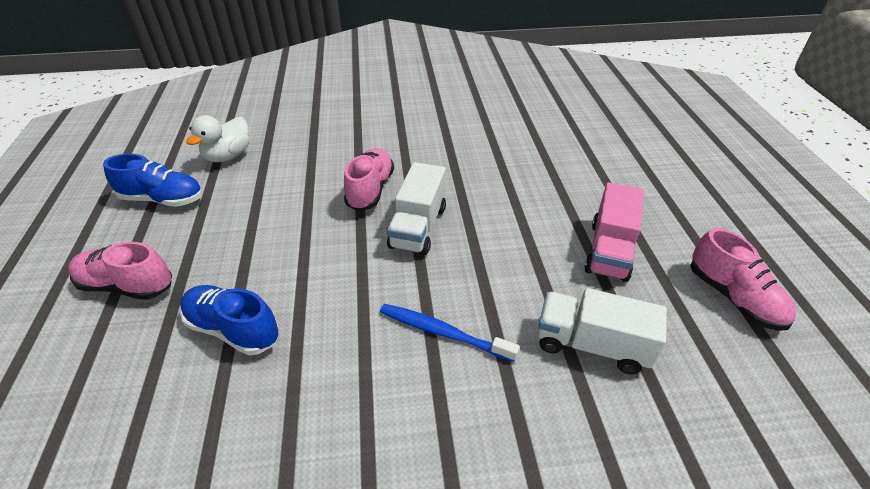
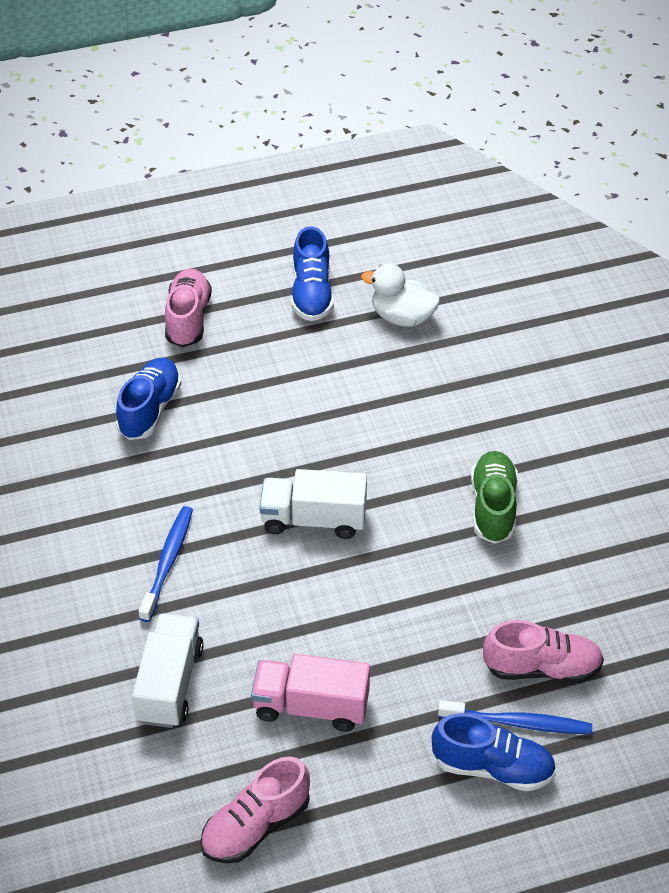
camera: 80 degrees right, 5 degrees up
pink shoe [344,148,394,211] -> pink shoe moved to [483,620,604,683]
none -> blue shoe [432,713,556,791]
none -> blue toothbrush [438,700,592,734]
none -> green shoe [471,451,518,544]

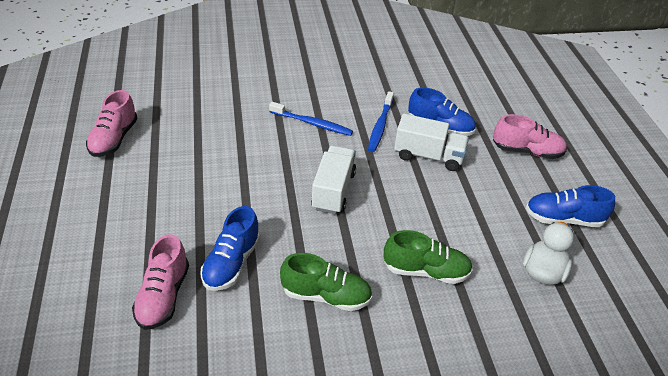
camera: 95 degrees right, 5 degrees down
white truck [132,614,204,728] -> white truck moved to [394,114,469,171]
pink shoe [200,757,310,864] -> pink shoe turned 135 degrees counterclockwise [86,90,138,157]
pink truck [251,654,370,732] -> none
blue shoe [432,713,556,791] -> blue shoe moved to [201,206,260,291]
blue toothbrush [438,700,592,734] -> blue toothbrush moved to [368,91,394,152]
none -> green shoe [384,230,473,284]

